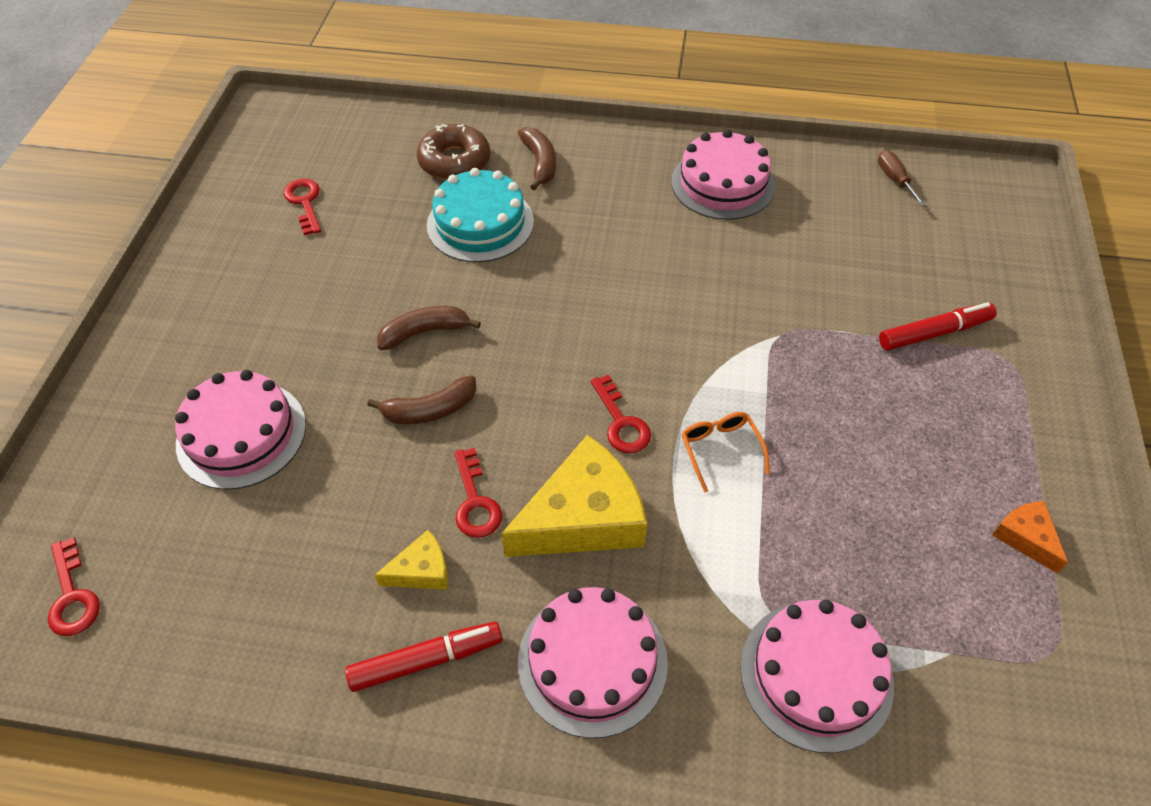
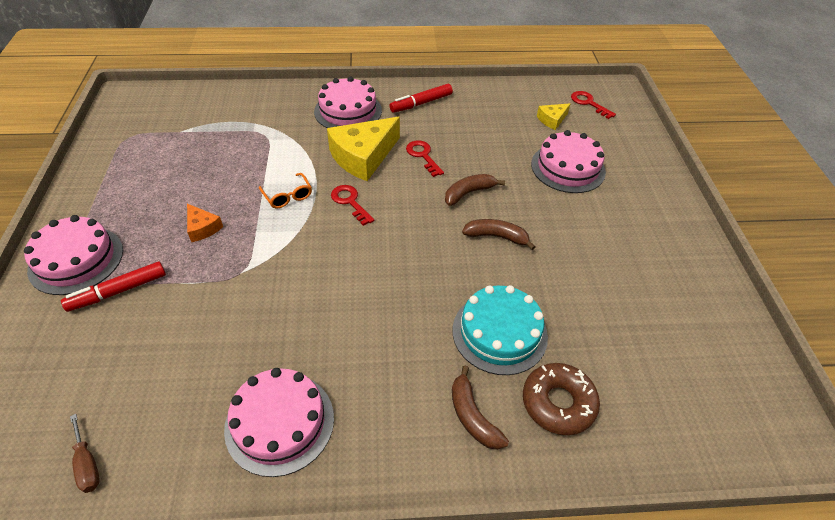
camera: 165 degrees right, 5 degrees down
red key [283,179,321,235] -> none
yellow cheese [374,530,448,590] -> yellow cheese moved to [537,103,570,130]
brown banana [377,306,481,350] -> brown banana turned 135 degrees counterclockwise [462,219,535,250]
pink cake [740,600,894,753] -> pink cake moved to [24,215,123,295]
orange cheese [992,501,1068,574] -> orange cheese moved to [187,204,223,242]

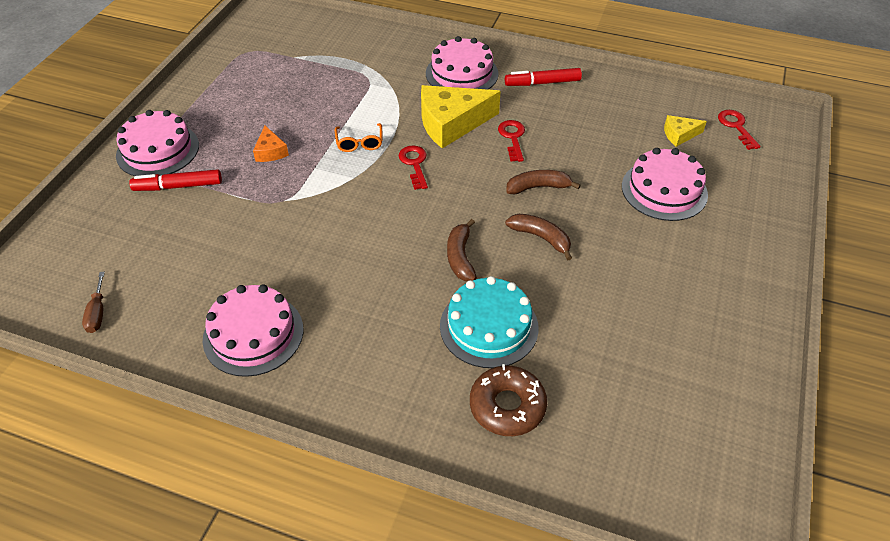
camera: 25 degrees right, 0 degrees up
brown banana [452,365,509,450] -> brown banana moved to [447,219,477,281]

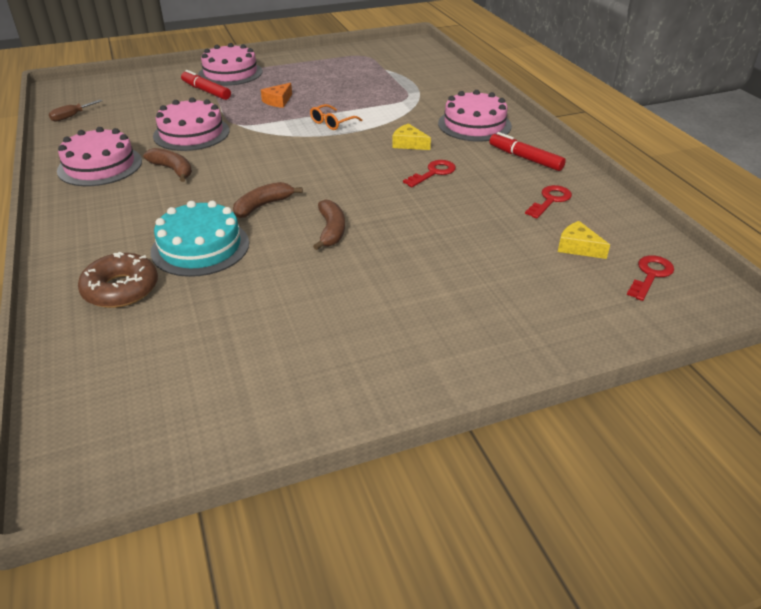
camera: 50 degrees right, 10 degrees down
red key [399,145,428,190] -> red key moved to [525,185,572,219]
yellow cheese [421,85,501,148] -> yellow cheese [392,123,431,150], size x0.49
brown banana [506,170,581,195] -> brown banana moved to [143,148,192,182]
pink cake [622,148,708,221] -> pink cake moved to [153,97,229,151]

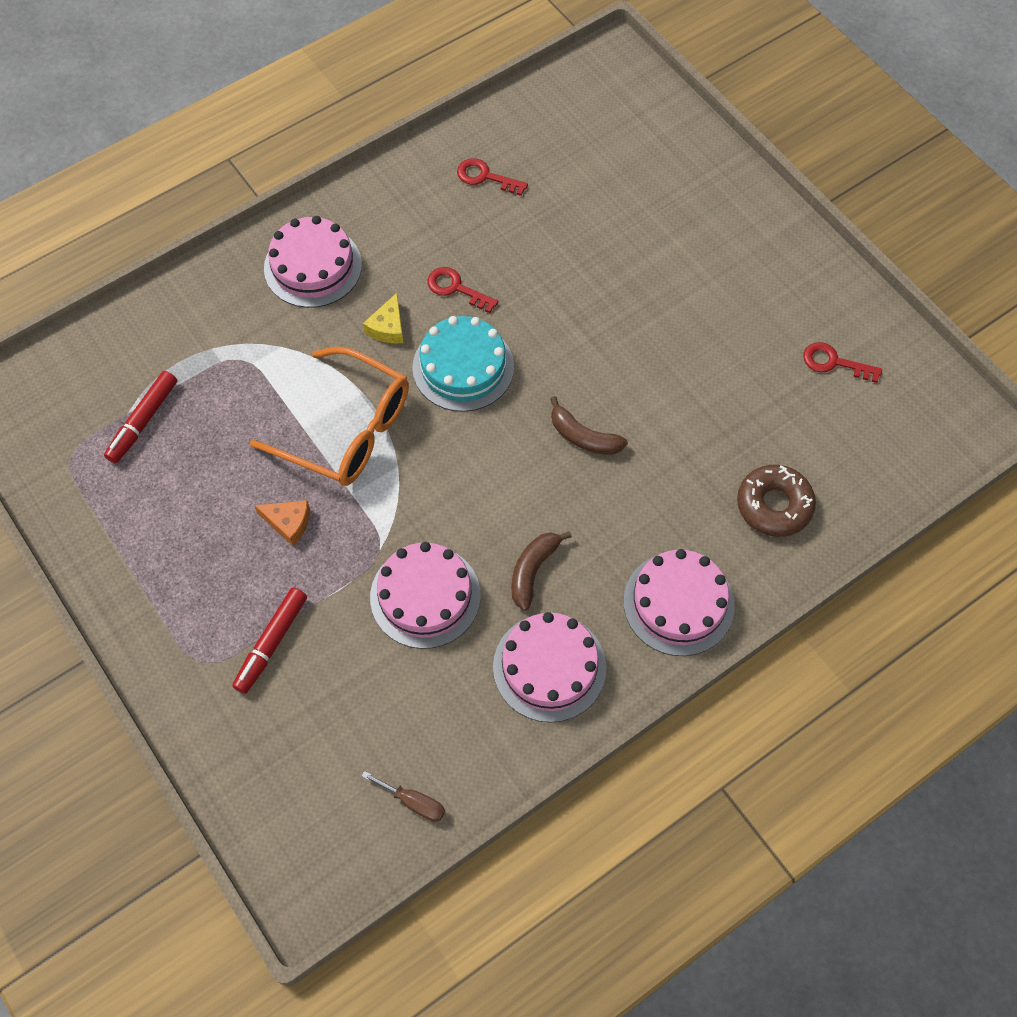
camera: 105 degrees left, 25 degrees up
turquoise cake [151,201,249,277] -> turquoise cake moved to [412,316,514,412]
pink cake [198,43,262,86] -> pink cake moved to [624,549,735,656]
orange glasses [310,104,362,130] -> orange glasses [250,346,409,486], size x2.23
brown banana [313,200,345,250] -> none
red marker [489,132,566,171] -> red marker moved to [104,371,177,463]
yellow cheese [558,221,610,259] -> none
red key [627,255,674,301] -> red key moved to [803,342,882,383]

